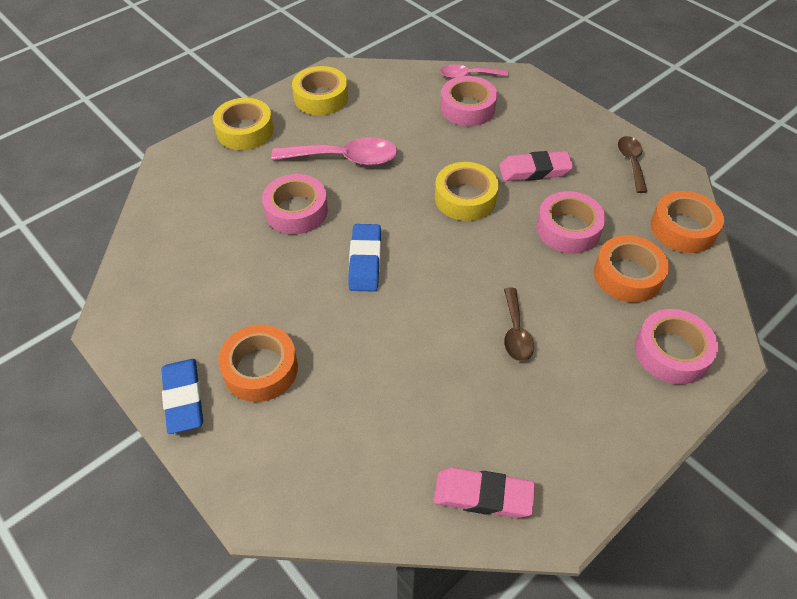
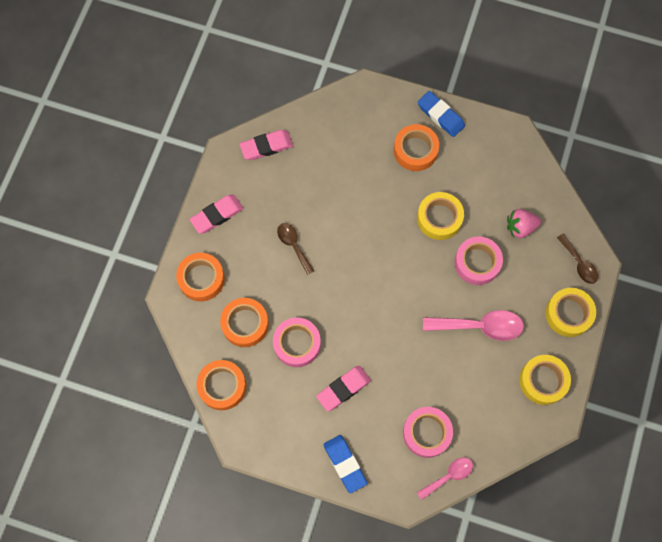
camera: 150 degrees right, 20 degrees up
pink spoon [271,137,398,166] -> pink spoon turned 150 degrees counterclockwise [423,310,524,341]
blue eraser [348,224,381,292] -> blue eraser moved to [323,435,367,493]
yellow tape [435,162,499,221] -> yellow tape moved to [417,192,464,240]
brown spoon [618,136,647,193] -> brown spoon moved to [557,234,598,284]
pink tape [635,309,718,384] -> orange tape [176,253,225,301]
none -> pink eraser [190,195,243,234]
none -> pink strawberry [507,209,541,238]

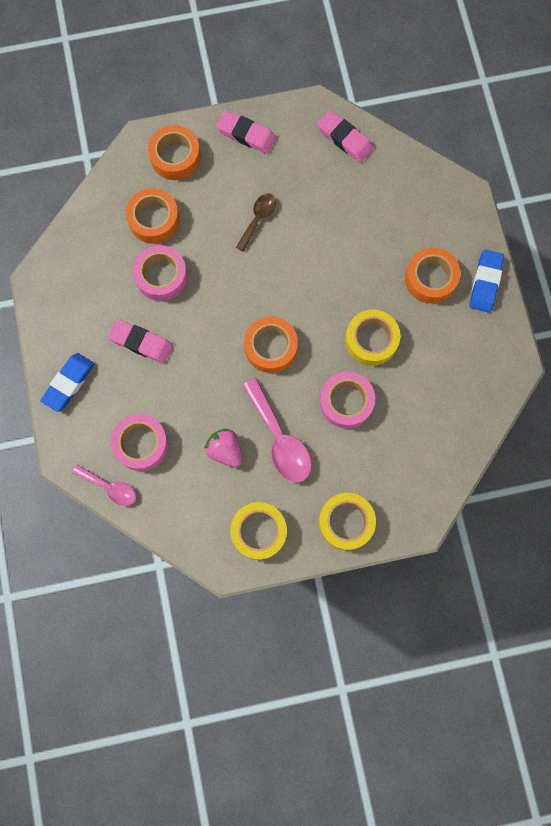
camera: 60 degrees right, 5 degrees up
orange tape [197,360,246,410] -> orange tape moved to [244,317,298,373]
pink strawberry [507,209,541,238] -> pink strawberry moved to [204,429,242,467]
brown spoon [557,234,598,284] -> none

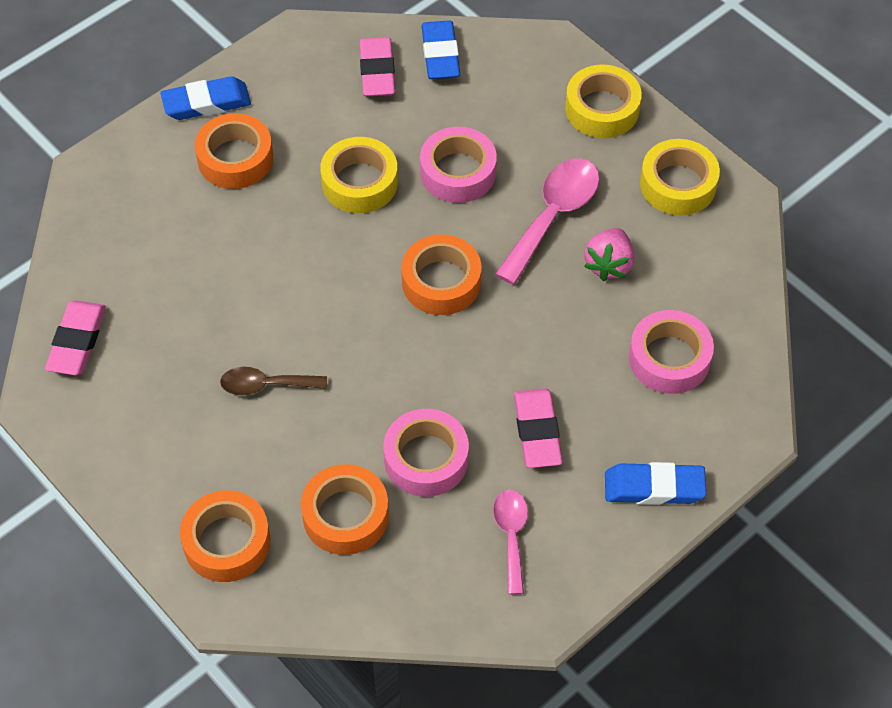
camera: 120 degrees left, 20 degrees down
pink spoon [72,465,136,506] -> pink spoon moved to [493,490,528,594]
pink eraser [216,110,276,154] -> pink eraser moved to [360,37,395,96]
none -> blue eraser [421,20,460,79]

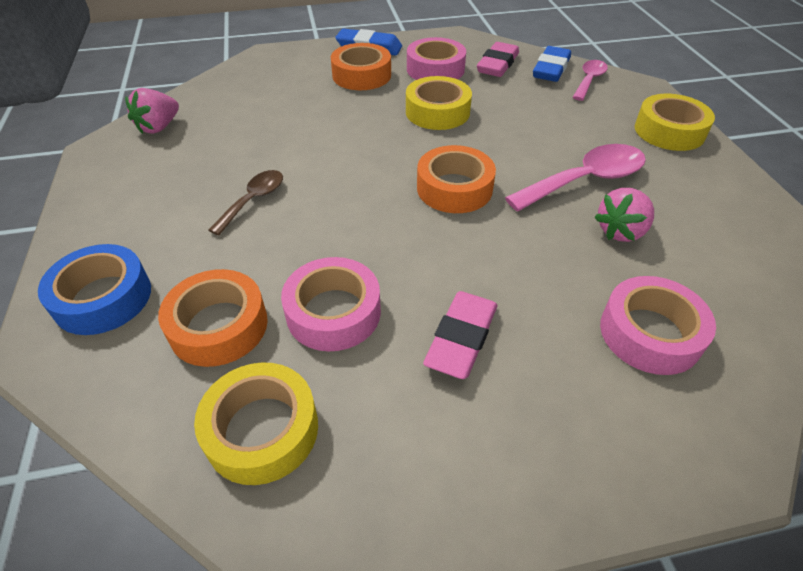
camera: 30 degrees right, 10 degrees down
pink eraser [45,301,106,375] -> pink strawberry [125,88,179,134]
orange tape [180,490,271,582] -> blue tape [38,244,151,335]
brown spoon [220,367,327,395] -> brown spoon turned 90 degrees clockwise [209,170,283,235]
pink tape [420,127,497,203] -> pink tape moved to [407,37,466,80]
pink spoon [493,490,528,594] -> pink spoon moved to [573,60,608,101]
blue eraser [605,462,706,505] -> none
yellow tape [640,139,720,216] -> yellow tape moved to [194,362,318,485]

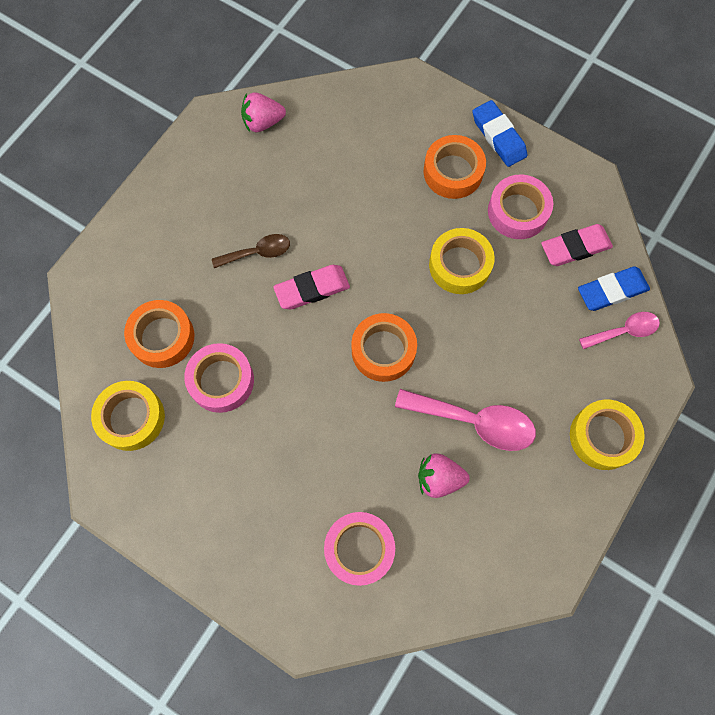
camera: 45 degrees right, 25 degrees up
blue tape [38,244,151,335] -> none
pink eraser [423,291,497,379] -> pink eraser moved to [273,265,350,309]

